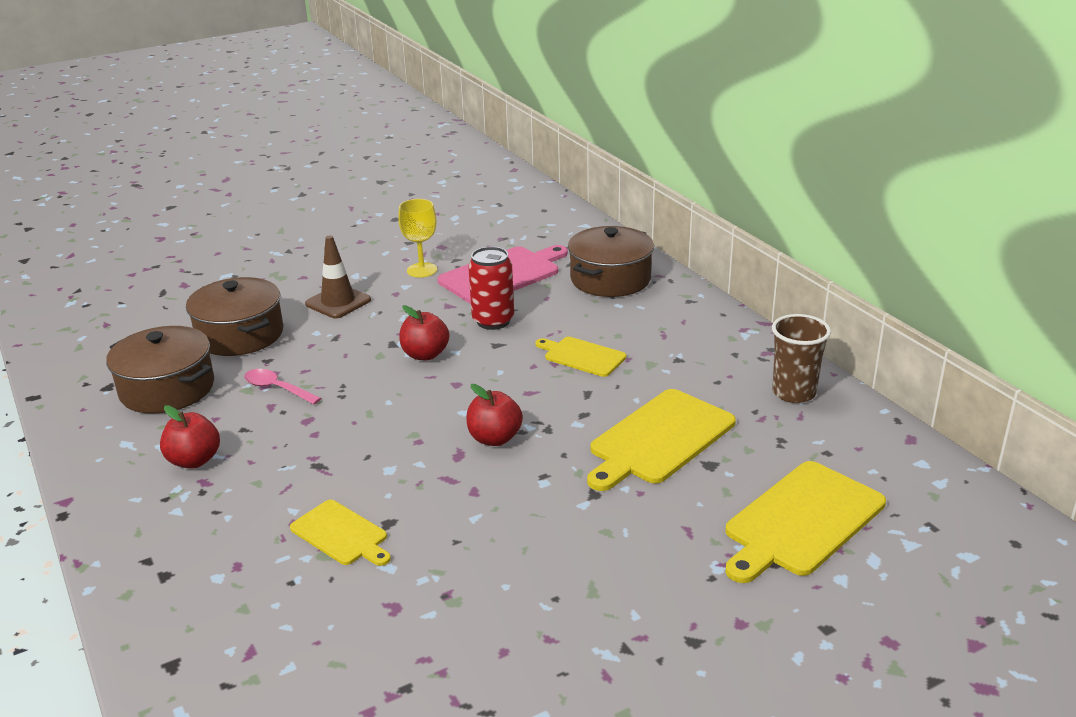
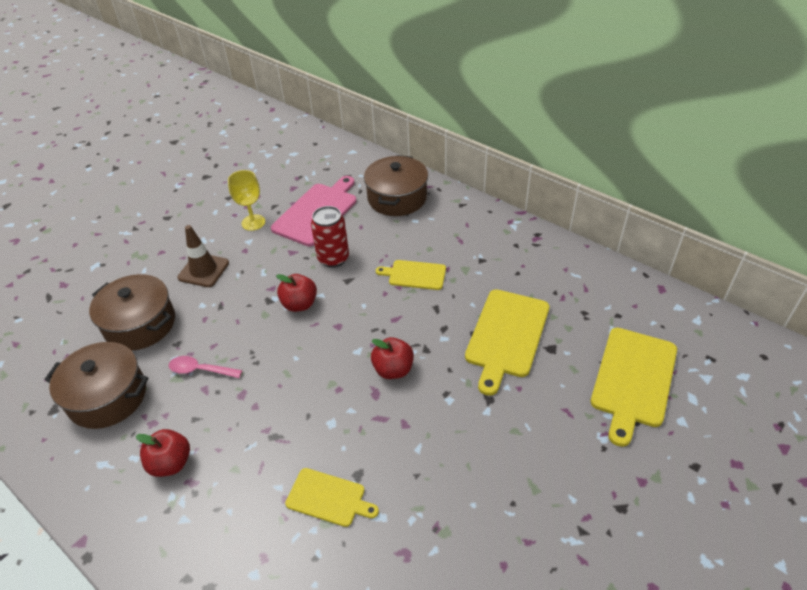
camera: 20 degrees left, 15 degrees up
brown cup [772,314,831,403] -> none

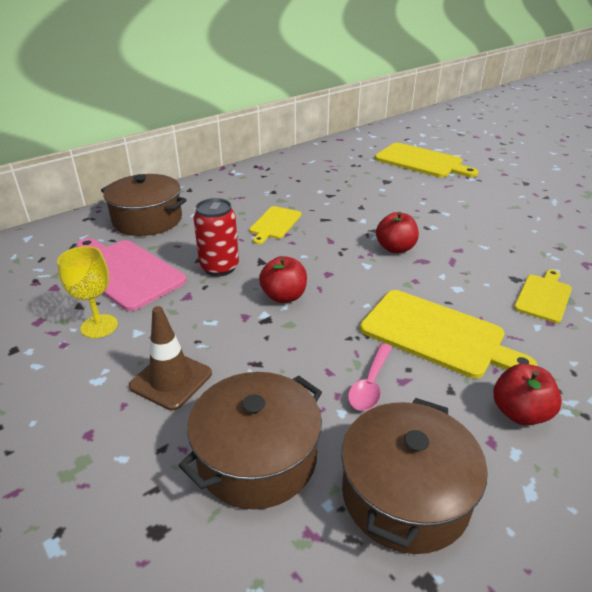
camera: 80 degrees left, 10 degrees down
yellow cutting board [465,290,549,396] -> yellow cutting board moved to [360,290,537,378]

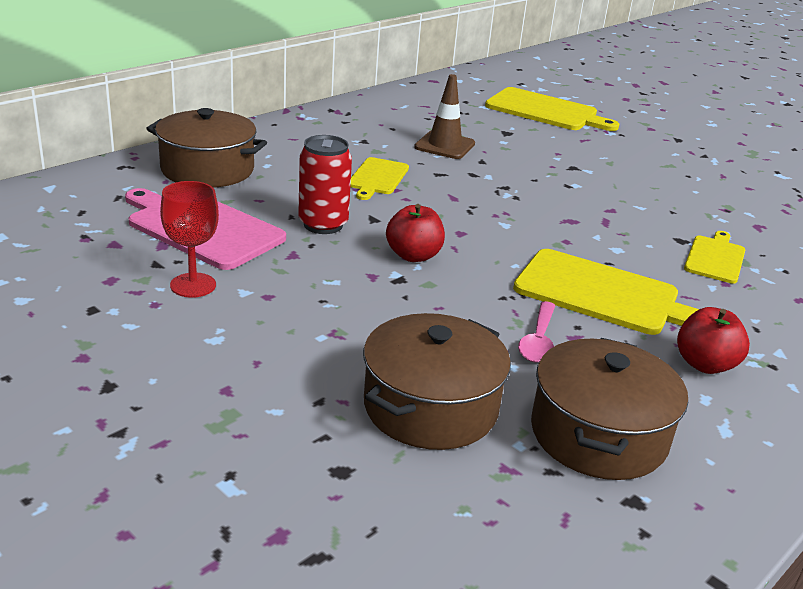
camera: 10 degrees left, 5 degrees down
yellow goblet [57,246,118,338] -> red goblet [160,181,219,298]
brown traffic cone [129,306,212,411] -> brown traffic cone moved to [414,74,475,159]
red apple [376,212,419,253] -> none

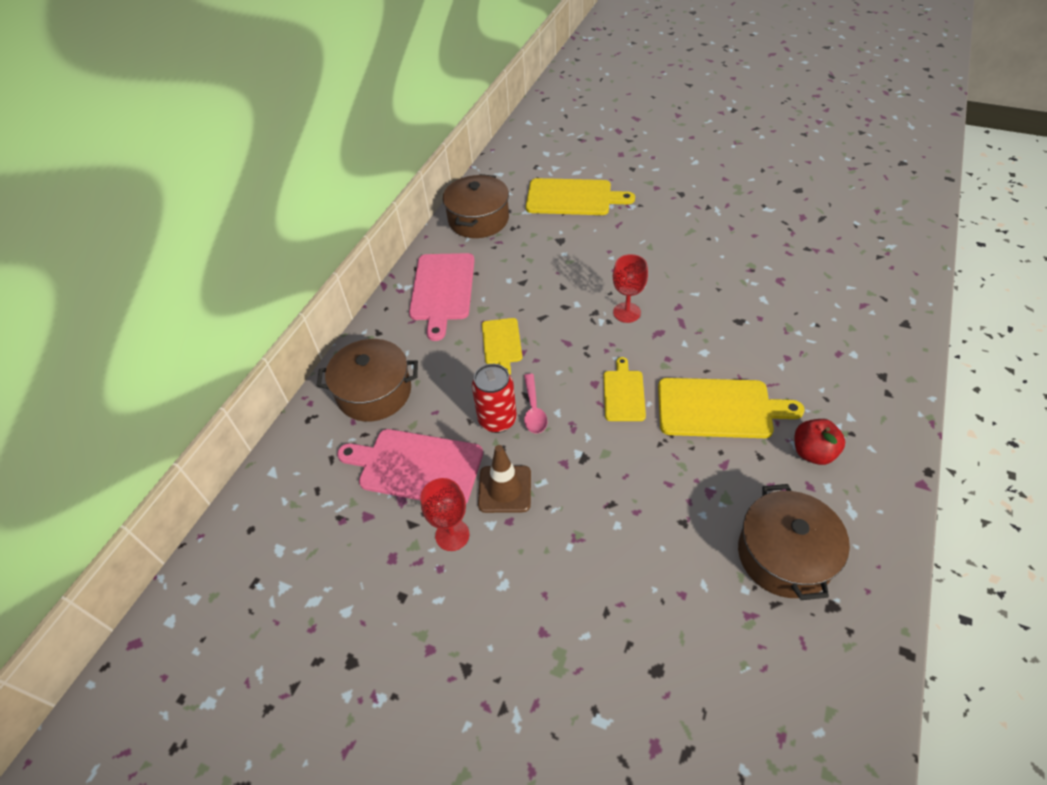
camera: 15 degrees left, 20 degrees up
brown pot [363,313,511,450] -> brown pot moved to [443,174,509,238]
red apple [386,204,445,262] -> none
brown traffic cone [414,74,475,159] -> brown traffic cone moved to [478,445,531,513]
pink spoon [518,301,555,363] -> pink spoon moved to [524,374,547,434]
yellow cutting board [684,231,745,284] -> yellow cutting board moved to [604,357,646,421]
none -> pink cutting board [409,253,474,341]
none -> red goblet [613,254,648,323]

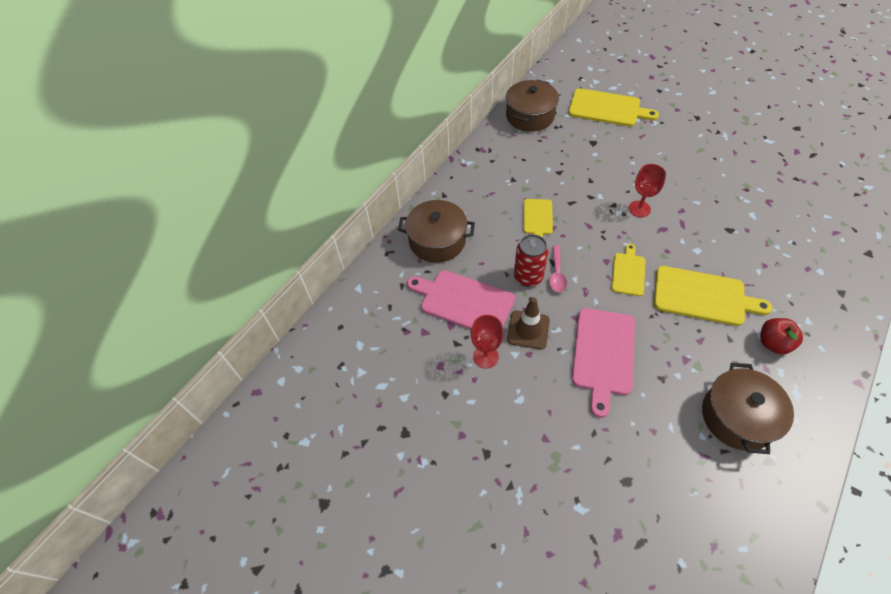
camera: 10 degrees right, 5 degrees up
pink cutting board [409,253,474,341] -> pink cutting board moved to [572,308,635,418]

